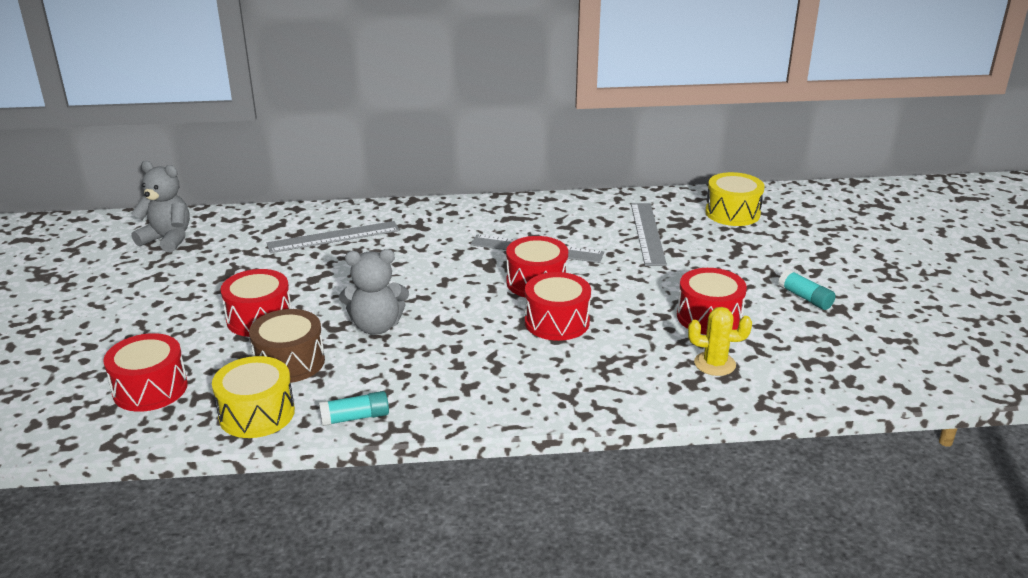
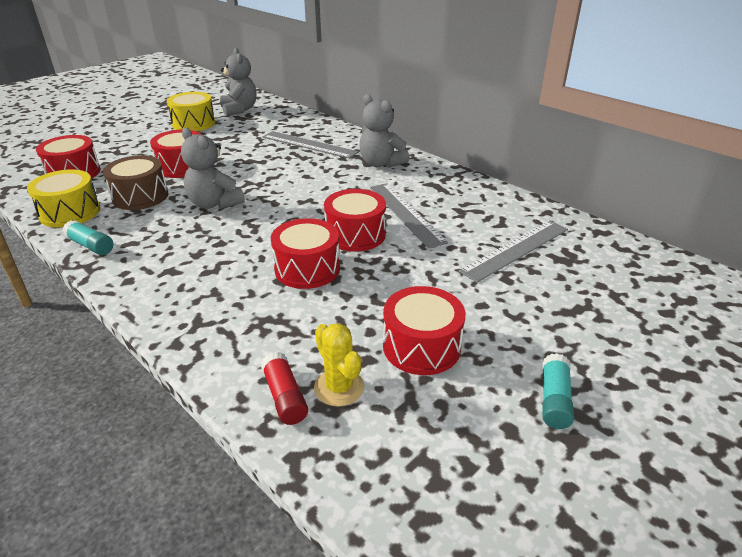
camera: 50 degrees right, 5 degrees up
yellow drum [705,172,764,226] -> yellow drum moved to [167,92,215,131]
none -> red glue stick [261,352,308,425]
none -> grey teddy bear [359,94,410,168]

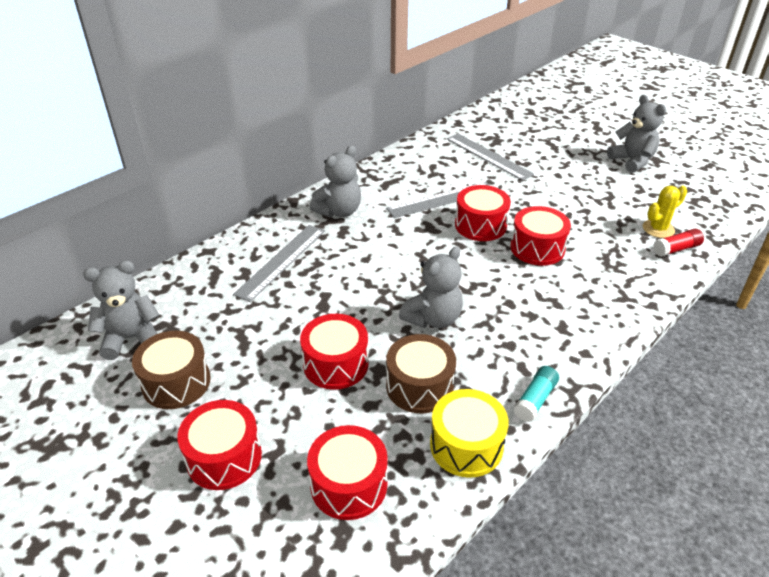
camera: 90 degrees left, 5 degrees up
yellow drum [167,92,215,131] -> brown drum [132,331,211,409]
red drum [383,286,465,375] -> red drum moved to [177,400,262,490]
turquoise glue stick [542,353,574,429] -> grey teddy bear [607,95,666,173]

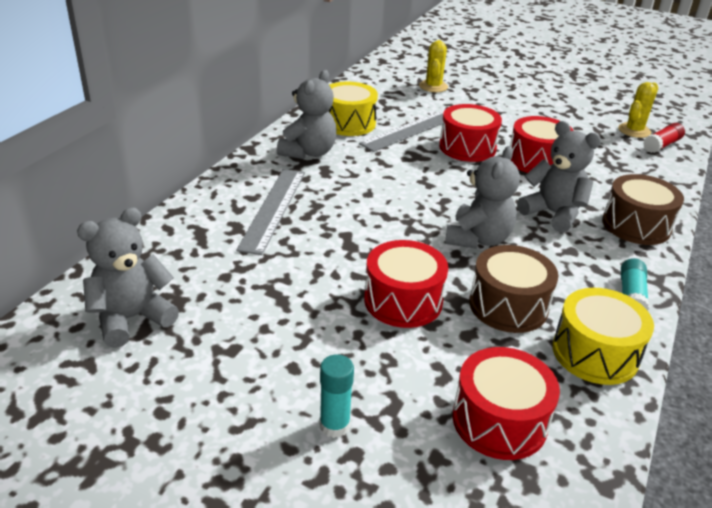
camera: 20 degrees left, 5 degrees down
brown drum [132,331,211,409] -> brown drum moved to [602,174,684,245]
red drum [177,400,262,490] -> turquoise glue stick [319,354,354,438]
grey ruler [447,134,534,181] -> yellow cactus [419,40,448,92]
grey teddy bear [607,95,666,173] -> grey teddy bear moved to [517,121,601,233]
none -> yellow drum [329,81,378,136]

